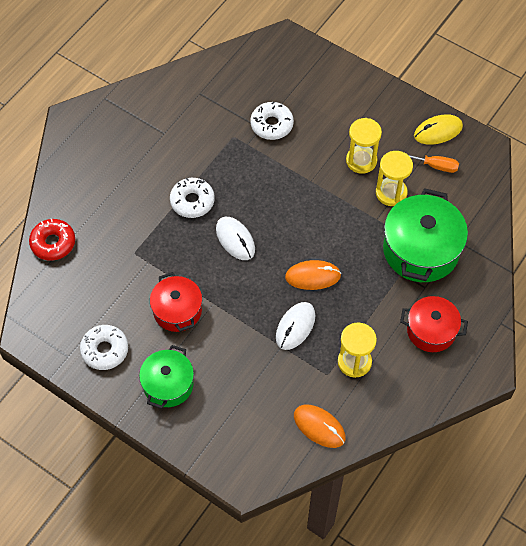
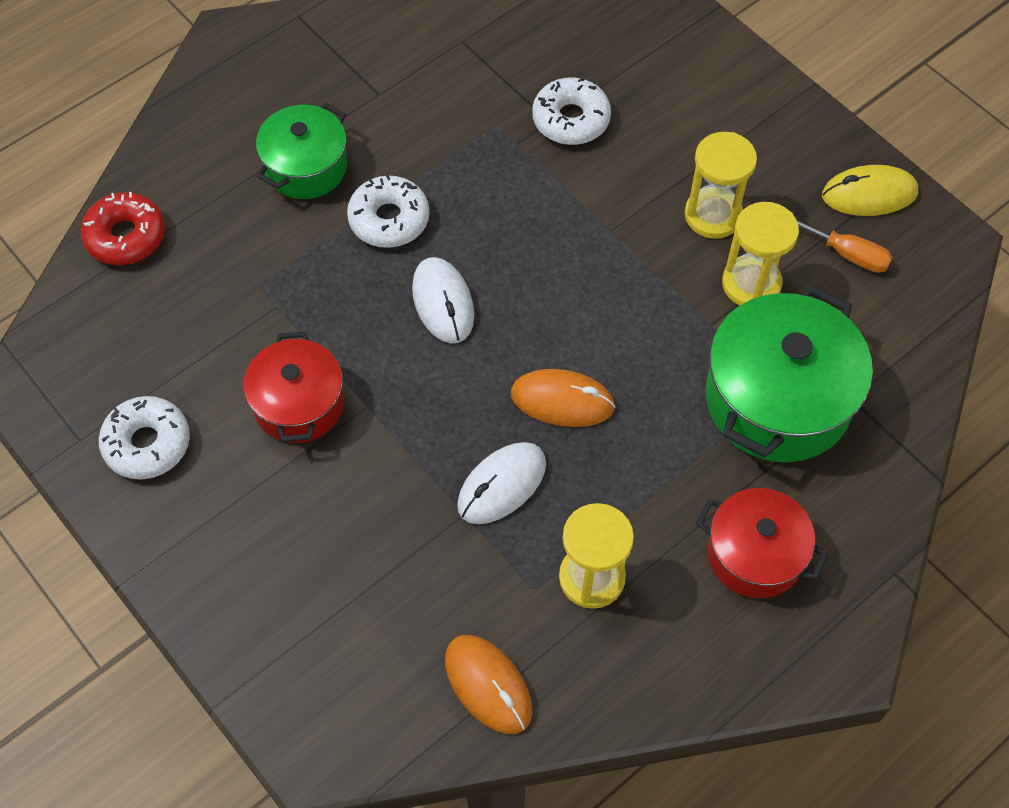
camera: 15 degrees right, 0 degrees up
green pot [139,345,194,409] -> green pot moved to [256,102,347,199]

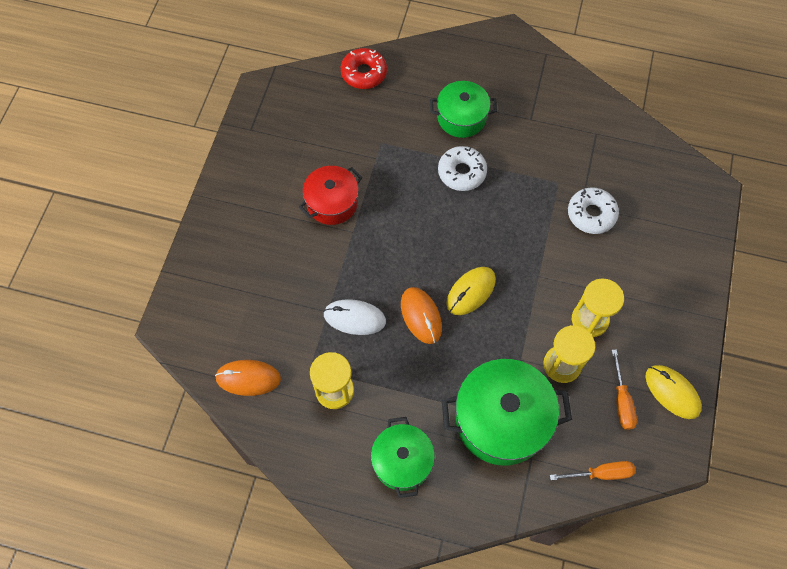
camera: 55 degrees right, 5 degrees up
white donut [99,396,190,479] -> none
white mouse [412,257,474,343] -> none
orange mouse [445,635,532,734] -> orange mouse turned 75 degrees clockwise [215,360,281,396]
red pot [696,488,828,598] -> green pot [371,417,435,498]
none -> yellow mouse [446,267,496,315]
none -> orange screwdriver [550,461,636,480]

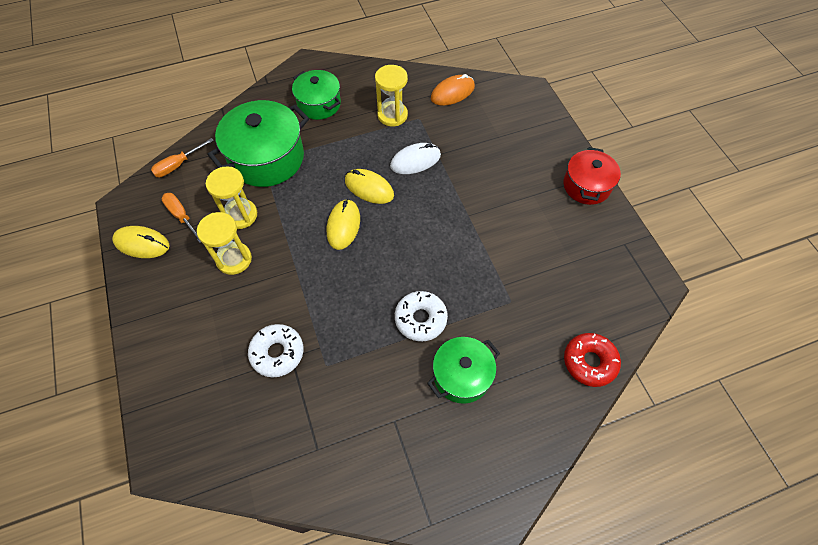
camera: 145 degrees right, 5 degrees down
red pot [299,166,363,225] -> red pot moved to [563,147,621,205]
orange mouse [401,287,442,344] -> yellow mouse [345,169,394,204]

